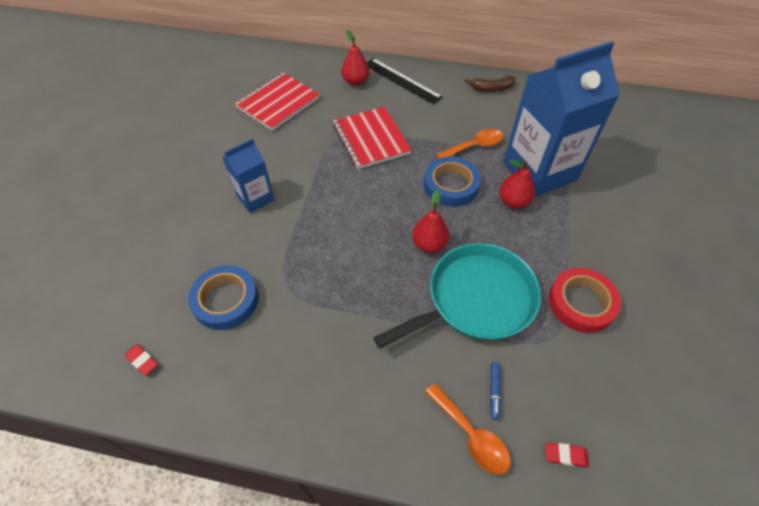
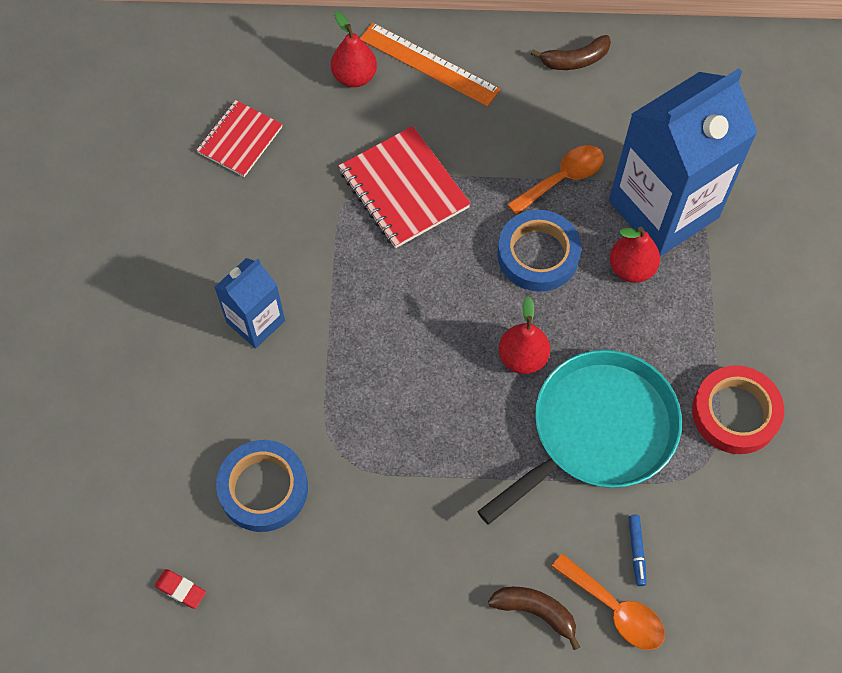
camera: 10 degrees left, 10 degrees up
red notebook [235,73,320,131] -> red notebook [196,100,283,177], size x0.66
black ruler [367,58,443,105] -> orange ruler [360,23,500,107]
red eraser [545,442,589,467] -> none
none -> brown banana [488,587,580,650]

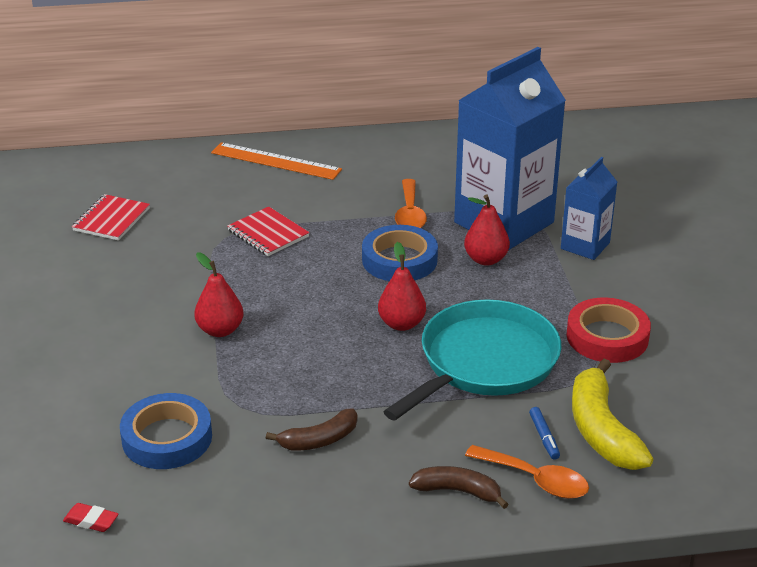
camera: 10 degrees left, 30 degrees down
blue carton [214,258,285,348] -> blue carton moved to [561,157,617,260]
red pear [331,11,377,87] -> red pear moved to [194,252,244,337]
red notebook [338,126,471,248] -> red notebook [227,206,310,256], size x0.66
orange spoon [507,145,604,215] -> orange spoon turned 135 degrees clockwise [395,179,427,228]
brown banana [531,35,611,70] -> brown banana moved to [266,408,358,451]
none -> yellow banana [572,359,653,470]

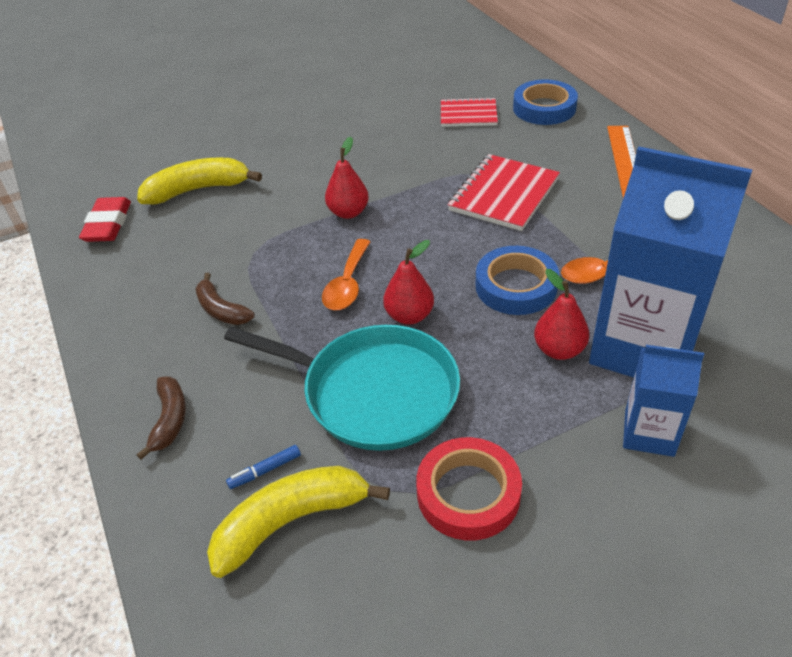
camera: 75 degrees right, 10 degrees up
red eraser [63,503,118,532] -> red eraser [79,197,131,242], size x1.87
blue tape [120,393,212,469] -> blue tape moved to [513,79,578,125]
red notebook [227,206,310,256] -> red notebook [448,154,560,231], size x1.52
orange spoon [465,445,589,499] -> orange spoon moved to [322,239,370,310]
none -> yellow banana [137,157,262,205]

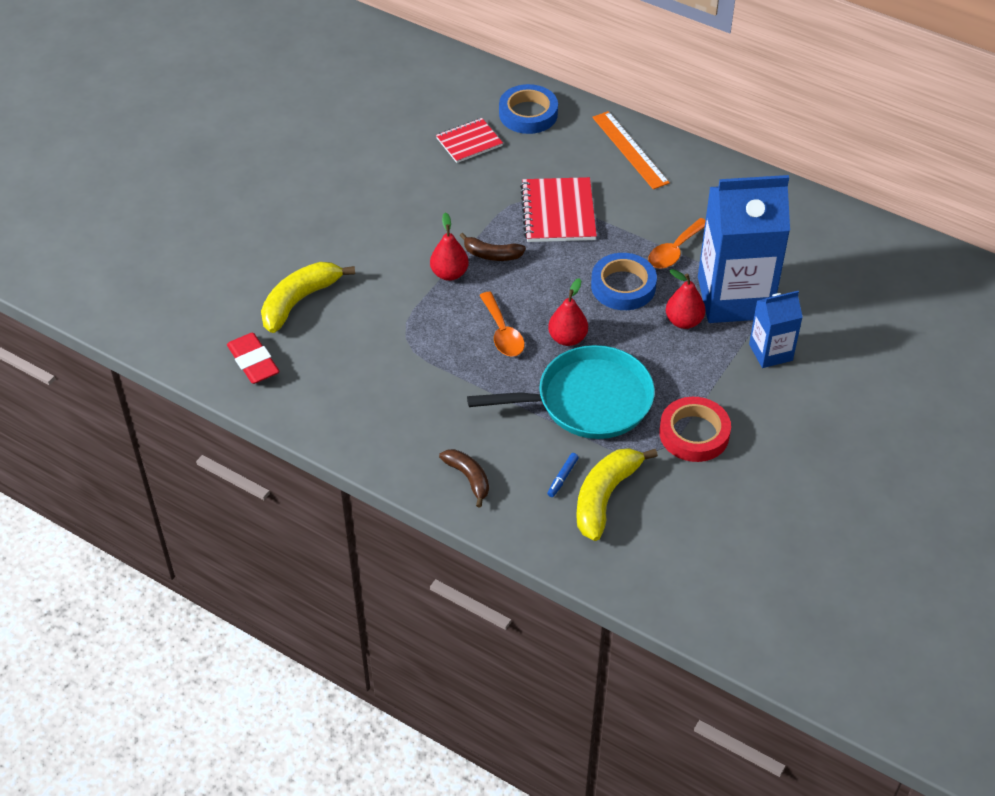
camera: 35 degrees left, 5 degrees up
brown banana [195,273,255,325] -> brown banana moved to [460,233,526,261]

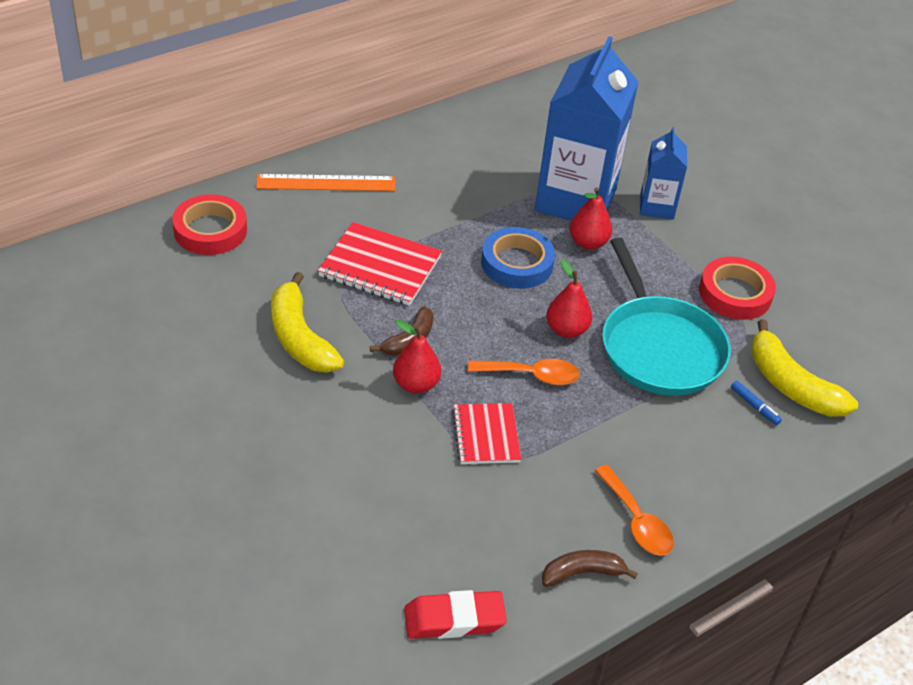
camera: 70 degrees left, 5 degrees down
yellow banana [261,262,355,333] -> yellow banana moved to [271,272,344,373]
red notebook [436,118,503,163] -> red notebook moved to [452,403,521,464]
brown banana [439,449,489,508] -> brown banana moved to [542,550,638,587]
turquoise pan [467,345,655,439] -> turquoise pan turned 150 degrees clockwise [602,238,731,396]
blue tape [499,84,558,134] -> red tape [172,194,247,255]
orange spoon [648,218,705,269] -> orange spoon moved to [594,465,674,556]

